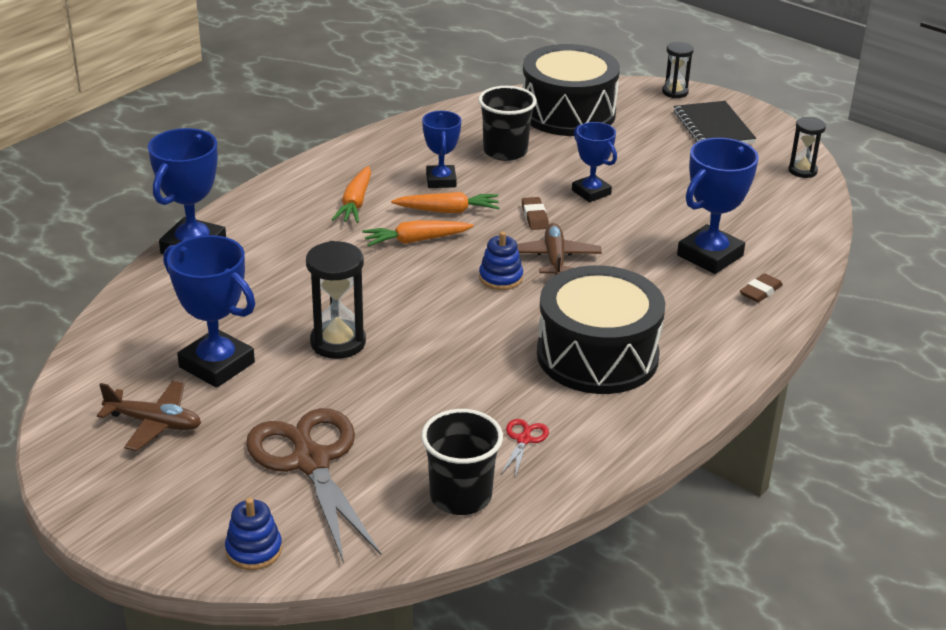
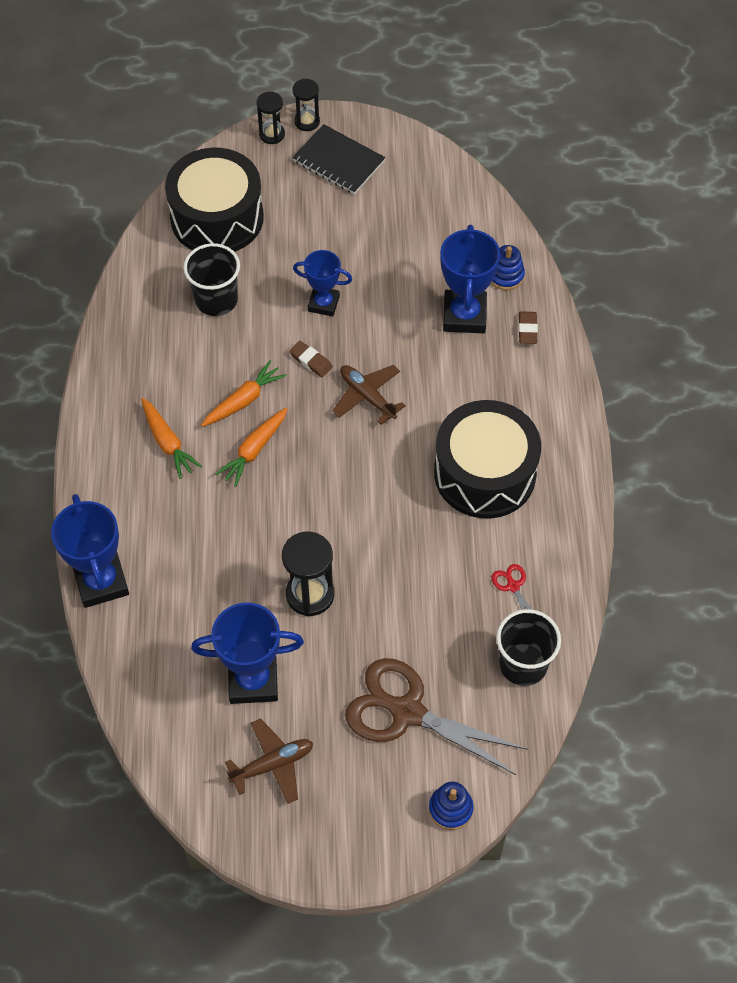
camera: 40 degrees left, 25 degrees up
blue trophy [422,111,461,188] -> none
blue stacking toy [479,231,523,290] -> blue stacking toy moved to [491,245,525,290]
black hourglass [788,117,826,178] -> black hourglass moved to [292,79,320,131]

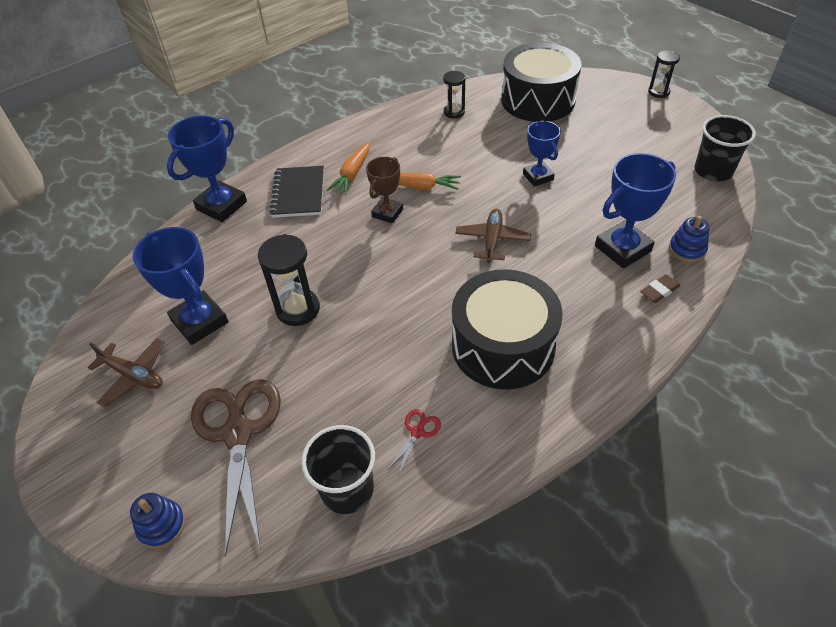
camera: 55 degrees right, 10 degrees down
black cup [183,243,240,316] -> black cup moved to [695,115,756,181]
orange carrot [216,407,288,487] -> brown trophy [366,157,403,224]
black hourglass [257,92,285,144] -> black hourglass moved to [443,71,466,118]
brown eraser [289,341,333,378] -> none
black notebook [292,124,385,194] -> black notebook moved to [269,166,324,218]

